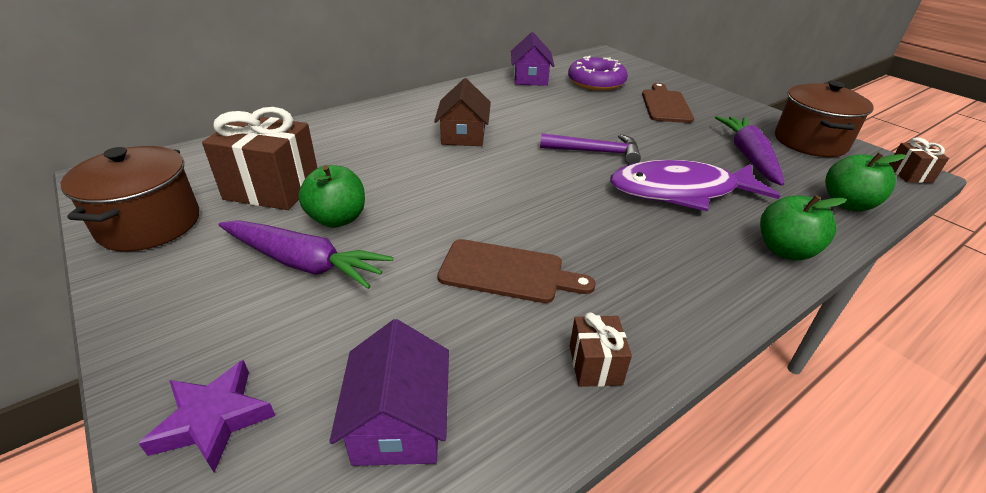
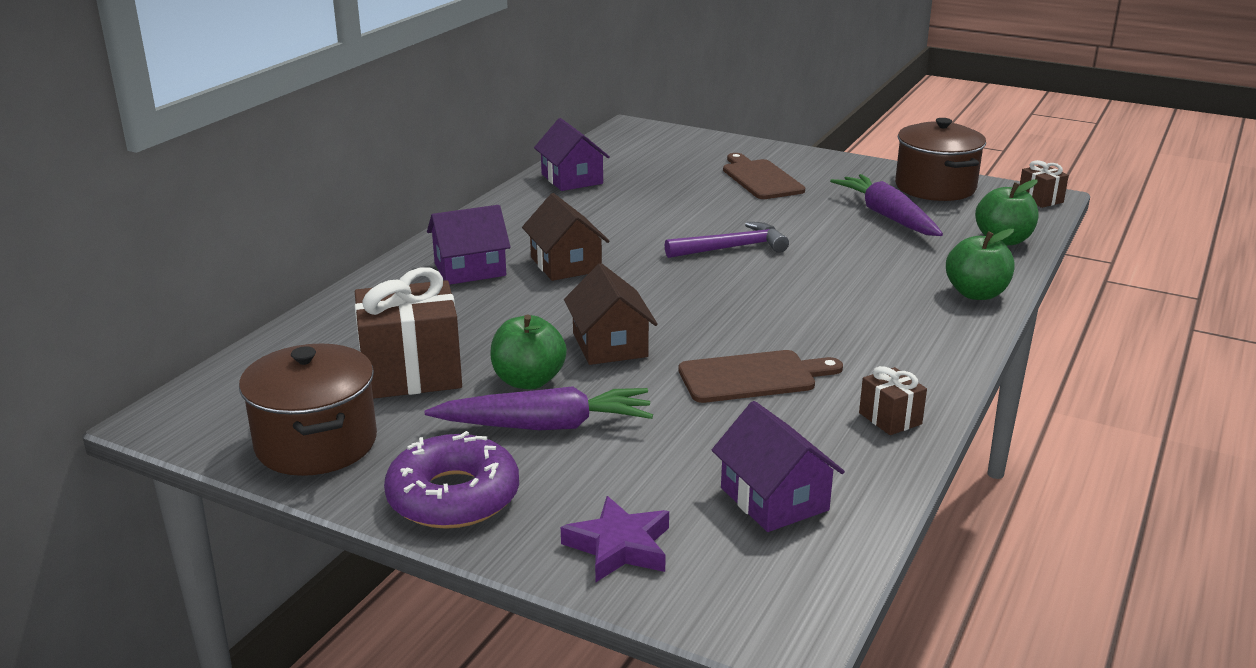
camera: 25 degrees left, 10 degrees down
purple donut [568,56,628,91] -> purple donut moved to [384,431,519,529]
purple fish [610,160,780,212] -> none
none -> purple house [427,205,511,285]
none -> brown house [564,263,658,365]

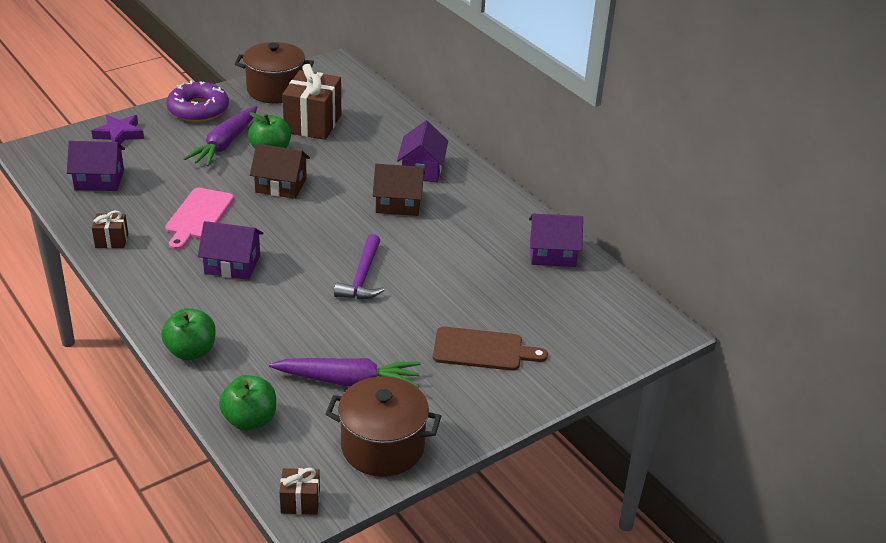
camera: 115 degrees right, 10 degrees up
brown cutting board [678,350,843,403] -> pink cutting board [165,188,234,250]
none -> purple house [198,221,263,280]

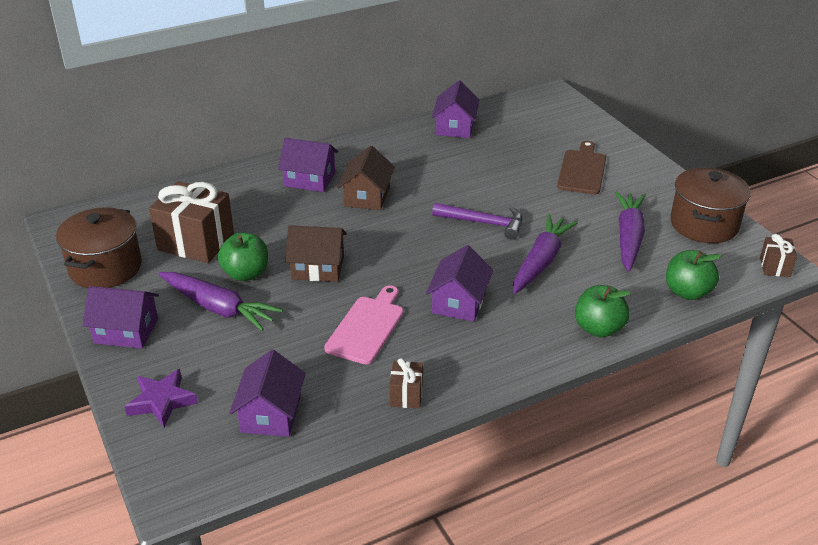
camera: 80 degrees left, 0 degrees up
pink cutting board [165,188,234,250] -> pink cutting board turned 90 degrees counterclockwise [324,285,403,364]
purple donut [166,81,229,122] -> purple house [82,286,159,348]
brown house [250,144,310,199] -> brown house turned 75 degrees clockwise [285,225,347,282]
none -> purple carrot [513,214,578,294]

